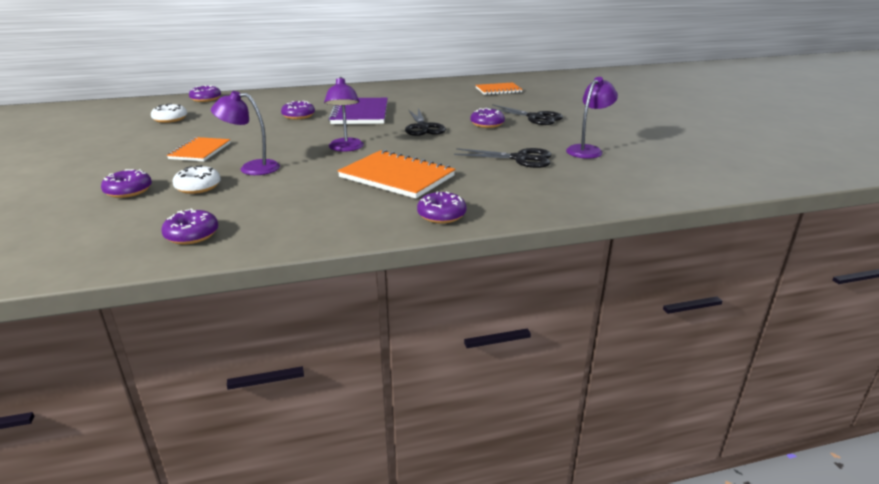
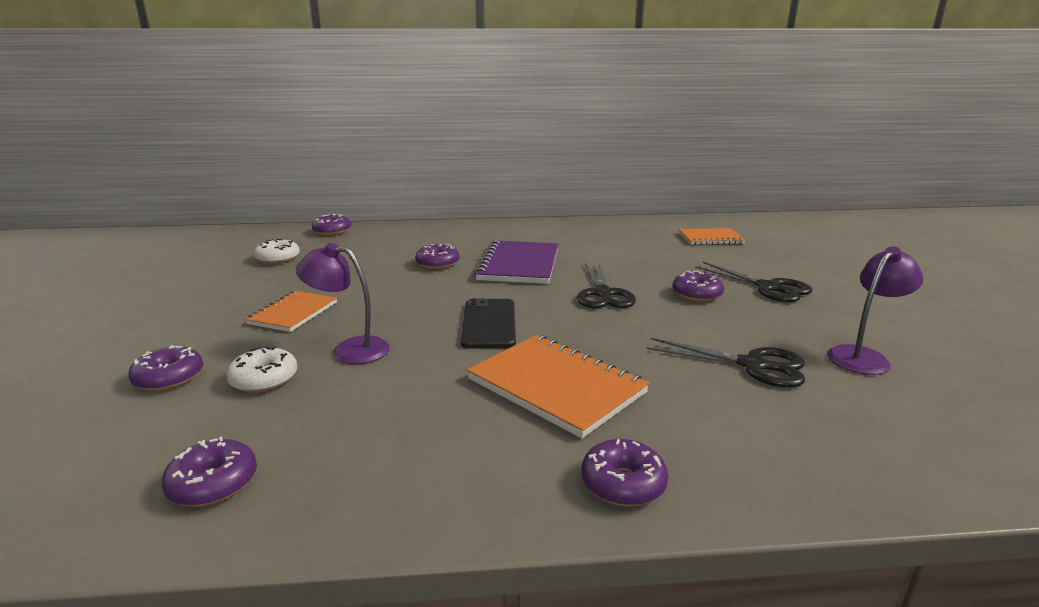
camera: 10 degrees right, 5 degrees down
purple lamp [324,77,364,152] -> black phone [461,298,516,349]

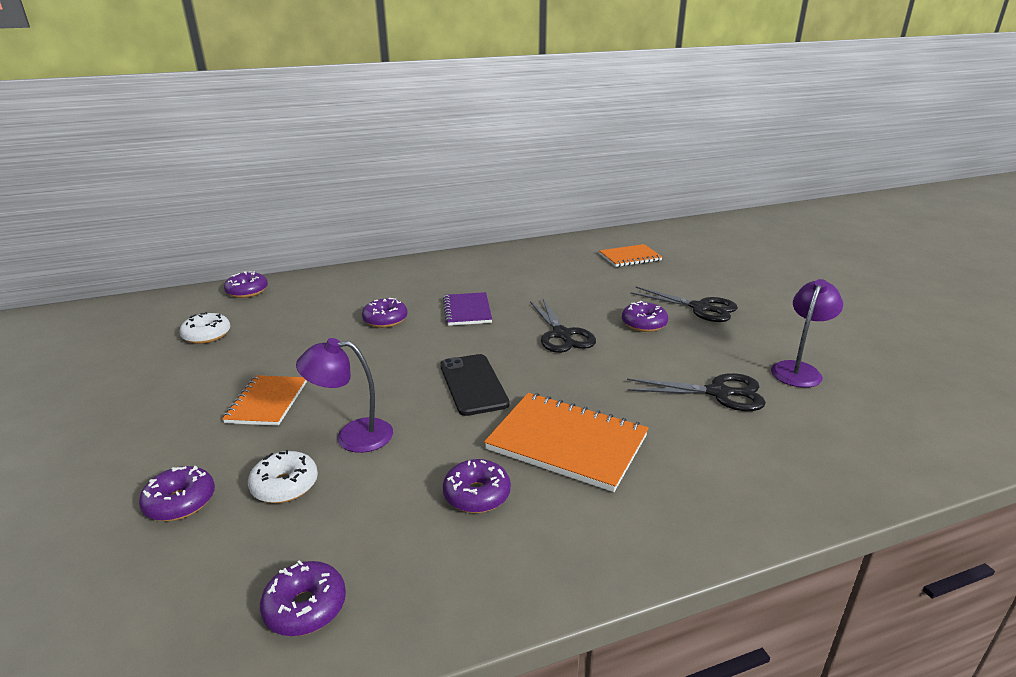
camera: 15 degrees left, 5 degrees up
purple notebook [474,240,558,284] -> purple notebook [443,292,492,326], size x0.62
purple donut [581,439,668,506] -> purple donut moved to [443,459,511,513]

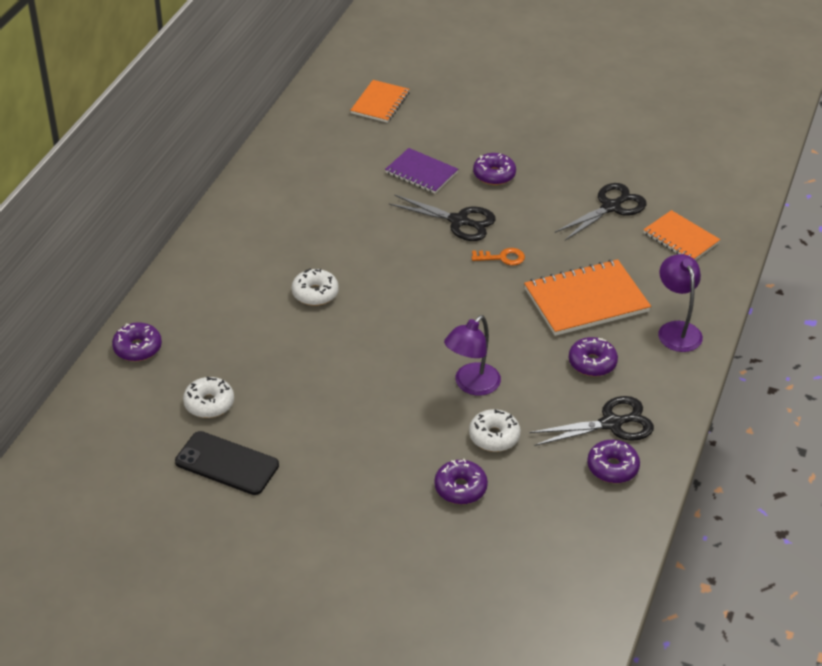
camera: 50 degrees left, 15 degrees up
orange notebook [222,375,307,426] -> orange notebook moved to [643,210,720,260]
purple donut [362,298,407,328] -> white donut [292,269,339,306]
black phone [440,354,510,416] -> black phone moved to [175,431,279,495]
purple notebook [443,292,492,326] -> purple notebook moved to [385,148,458,194]
black scissors [630,286,738,322] -> black scissors moved to [529,396,654,446]
purple lamp [771,279,843,388] -> purple lamp moved to [658,254,703,352]
none -> orange key [472,248,525,265]

